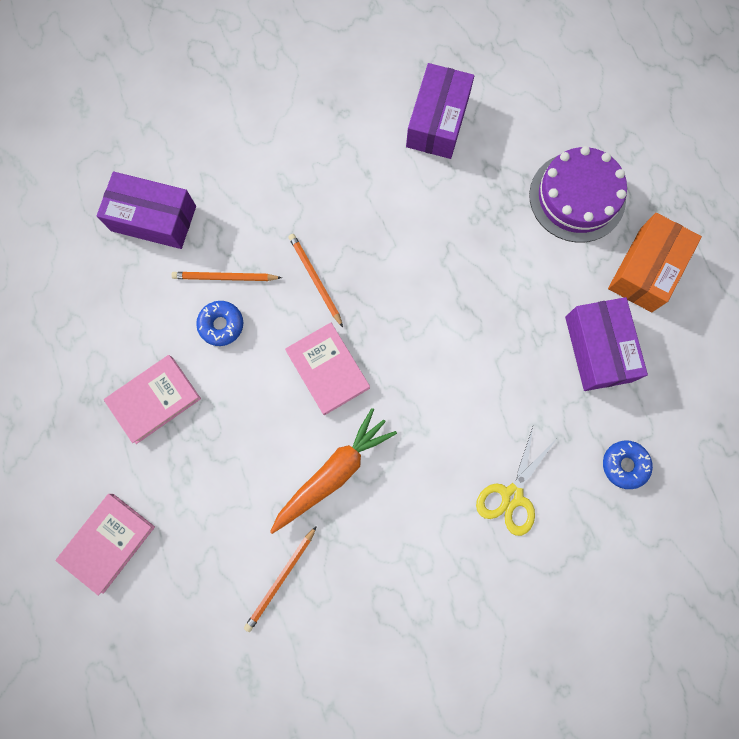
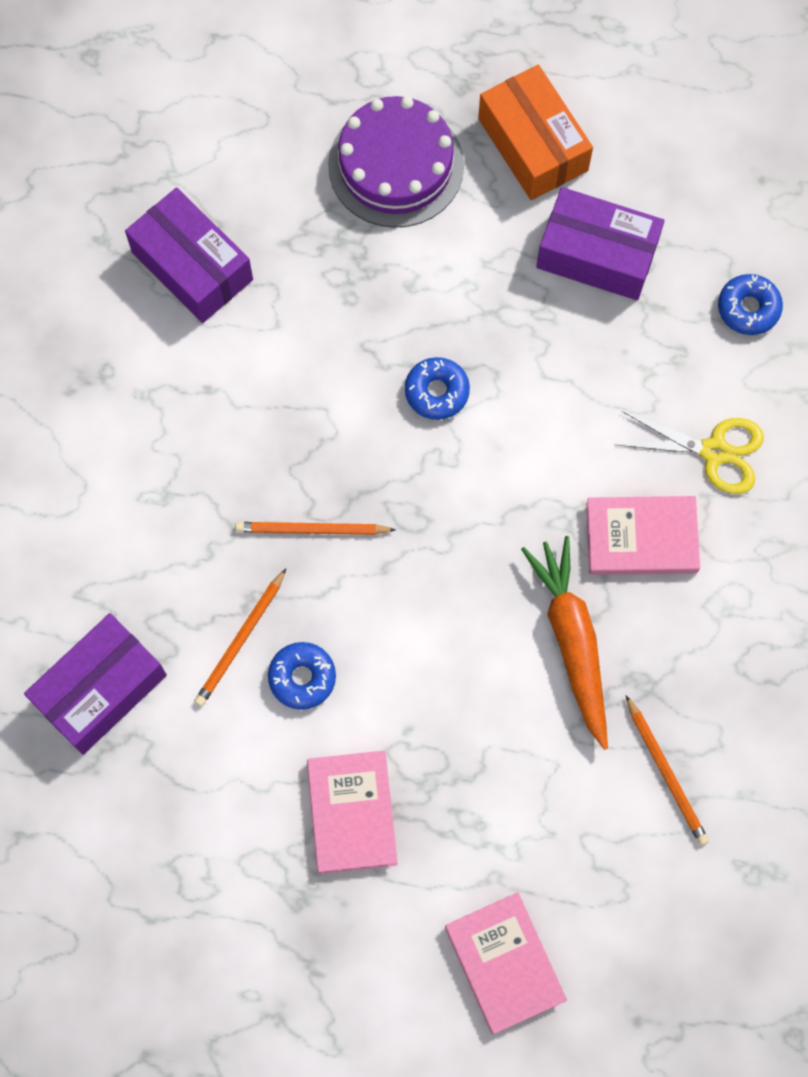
camera: 60 degrees left, 5 degrees down
pink book [285,323,370,415] -> pink book moved to [586,496,700,575]
yellow scissors [476,427,557,536] -> yellow scissors turned 45 degrees counterclockwise [615,411,764,494]
none -> blue donut [405,357,470,420]

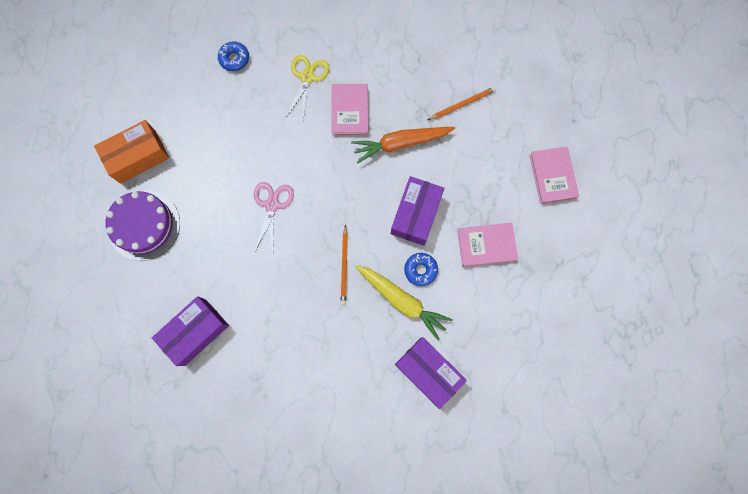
camera: 90 degrees left, 5 degrees up
orange pencil [194,569,286,707] -> yellow carrot [355,265,453,340]
blue donut [405,357,470,420] -> pink scissors [254,182,294,251]
pink book [445,893,567,1035] -> pink book turned 75 degrees counterclockwise [529,146,579,204]
purple box [536,187,665,300] -> purple box moved to [391,176,445,246]

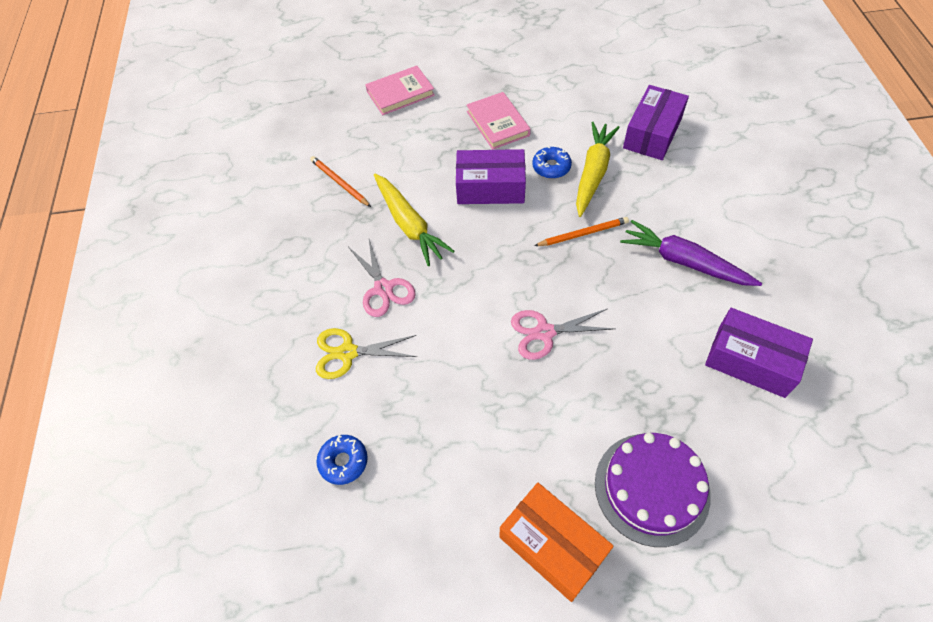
camera: 105 degrees left, 20 degrees down
pink book [331,84,369,136] -> pink scissors [349,239,416,317]
orange carrot [351,127,455,164] -> yellow carrot [374,174,454,266]
none -> purple carrot [620,220,762,286]

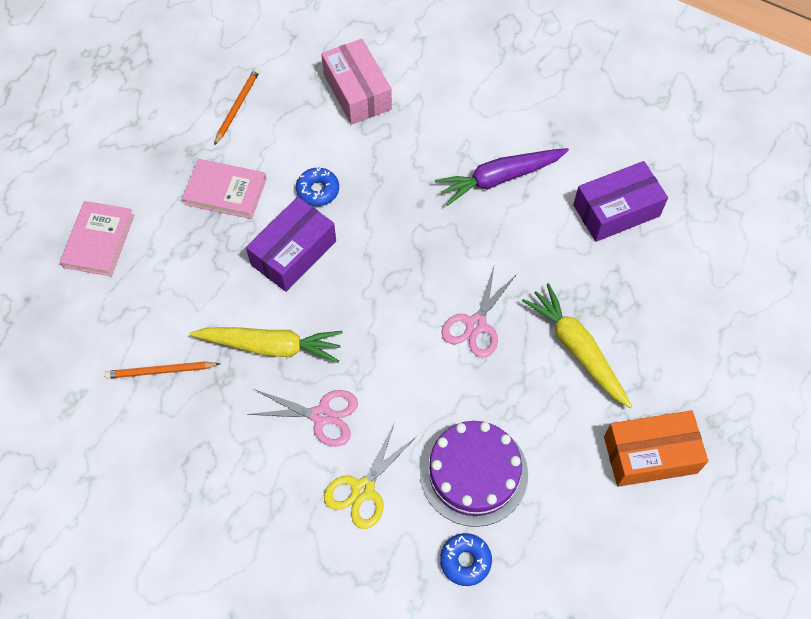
camera: 55 degrees left, 5 degrees up
orange pencil [534,217,629,246] -> orange pencil moved to [214,68,260,145]
yellow carrot [576,122,620,217] -> yellow carrot moved to [522,283,632,408]
purple cake [595,433,711,547] -> purple cake moved to [420,421,528,527]
purple box [623,85,689,160] -> pink box [321,39,392,125]

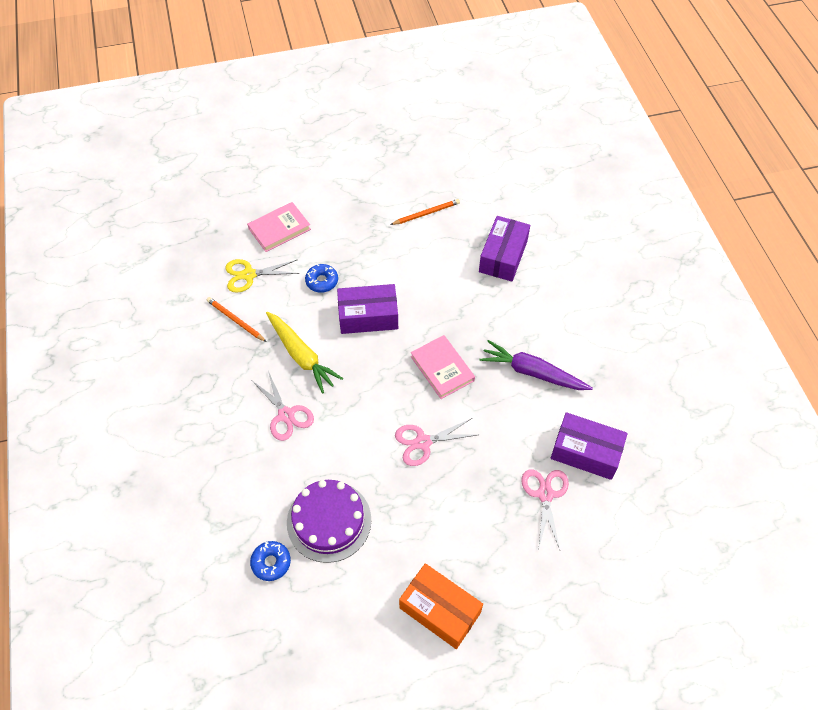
camera: 45 degrees right, 5 degrees down
pink book [182,159,266,219] -> pink book moved to [411,335,475,399]
blue donut [296,167,339,206] -> blue donut moved to [305,264,338,293]
pink box [321,39,392,125] -> purple box [479,216,530,281]
yellow scissors [324,425,417,529] -> yellow scissors moved to [226,259,300,293]
yellow carrot [522,283,632,408] -> none
none -> pink scissors [522,469,569,549]

